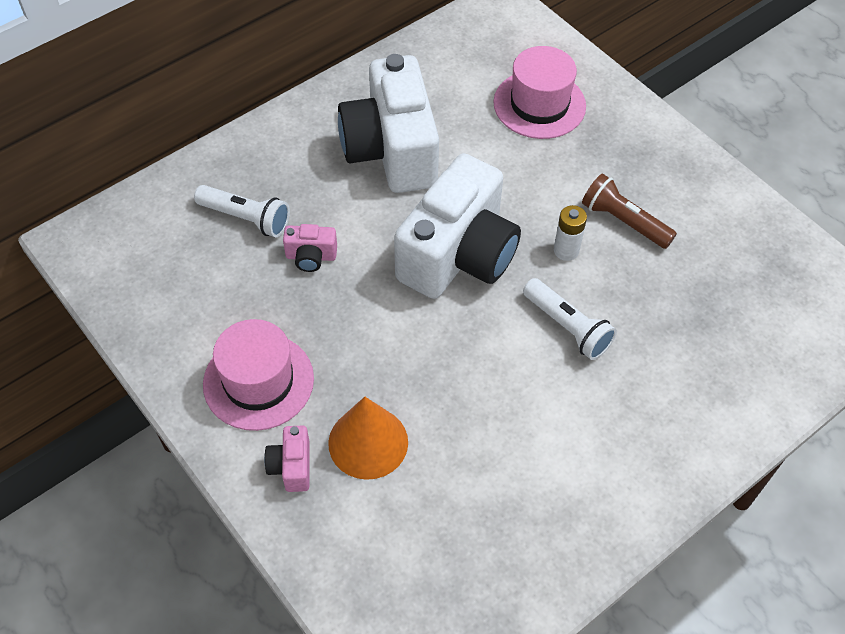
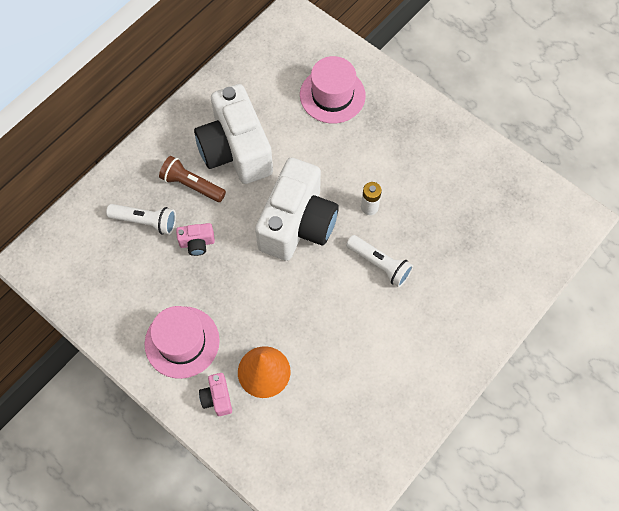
camera: 10 degrees left, 10 degrees up
brown flashlight [582,174,677,249] -> brown flashlight moved to [159,156,226,202]

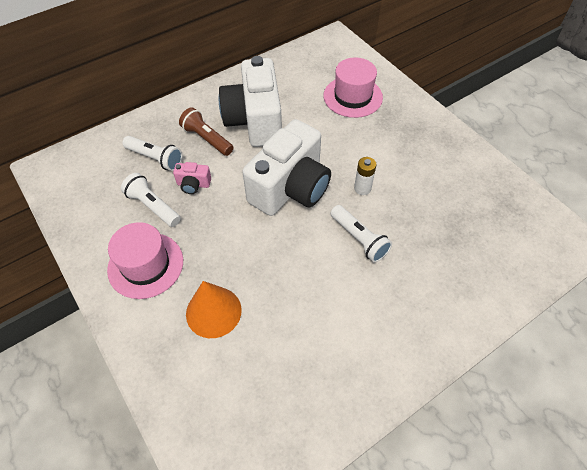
camera: 15 degrees right, 10 degrees down
pink camera [199,373,232,416] -> none
none -> white flashlight [121,173,181,227]

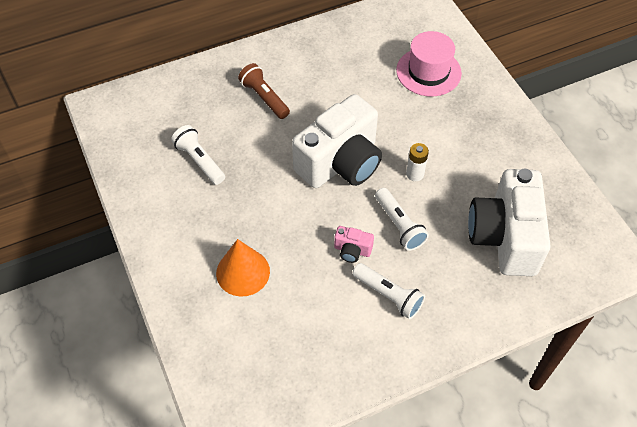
camera: 10 degrees right, 0 degrees up
pink hat [107,222,183,299] -> none
white flashlight [122,136,183,171] -> white flashlight moved to [352,263,425,319]
pink camera [173,162,211,194] -> pink camera moved to [334,226,374,263]
white camera [219,56,282,147] -> white camera moved to [468,169,551,276]

